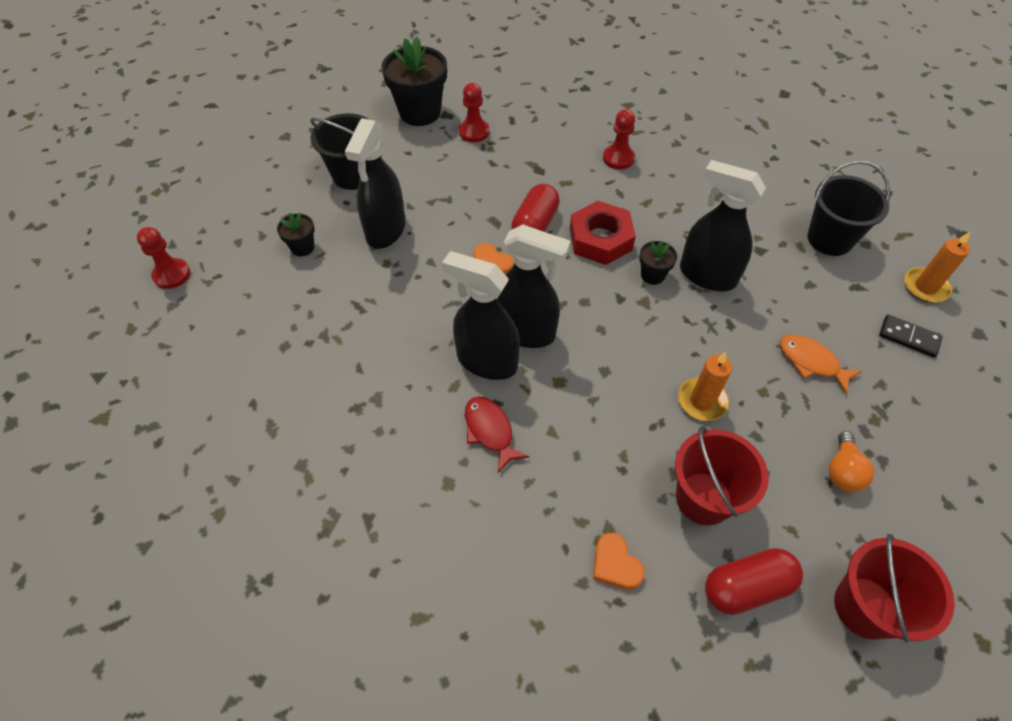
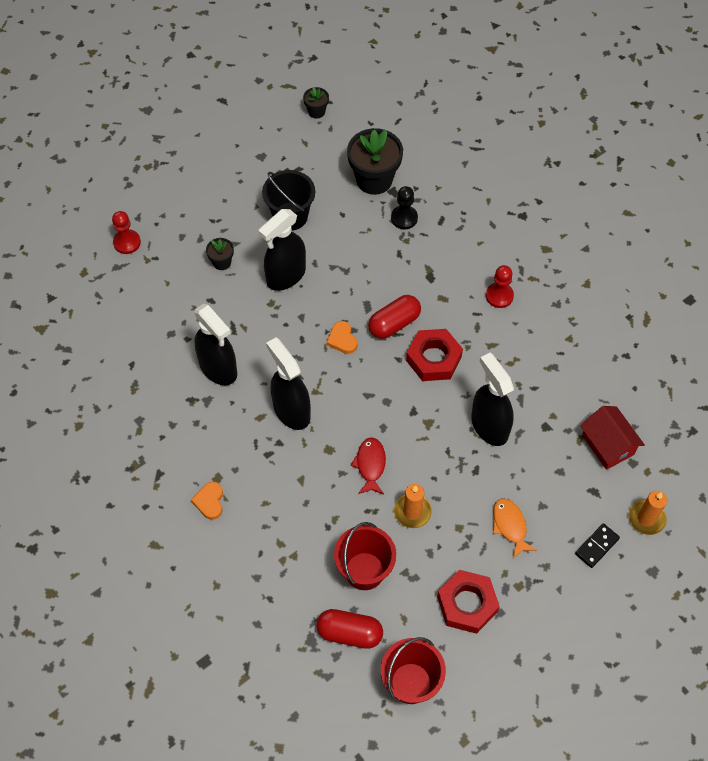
camera: 30 degrees right, 5 degrees up
red pawn [459,83,490,142] -> black pawn [391,186,418,230]
red fish [465,396,529,473] -> red fish moved to [351,437,386,494]
black spray bottle [498,225,570,348] -> black spray bottle moved to [194,304,237,385]
orange heart [593,533,645,590] -> orange heart moved to [191,482,223,520]
black flower pot [639,241,677,285] -> black flower pot moved to [303,87,329,119]
black bucket [807,161,890,256] -> red house [580,406,645,470]
orange light bulb [829,431,874,492] -> red nut [437,570,500,634]
black domino [879,315,943,358] -> black domino turned 75 degrees clockwise [575,523,620,568]

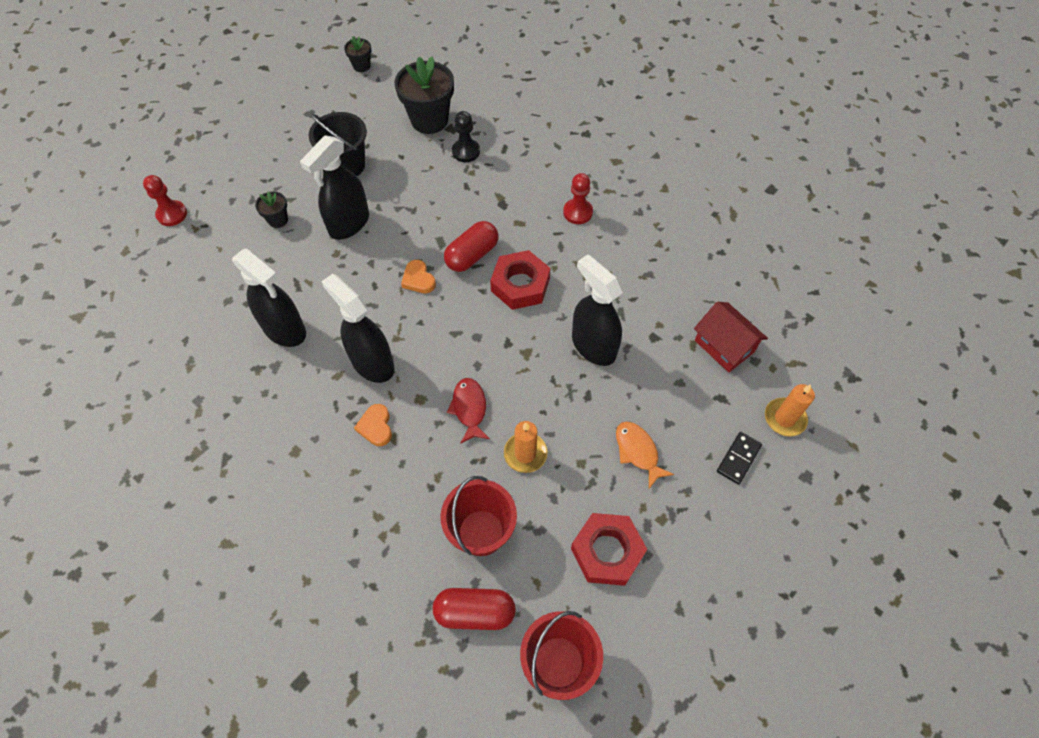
camera: 10 degrees left, 0 degrees up
orange heart [191,482,223,520] -> orange heart moved to [354,404,392,446]

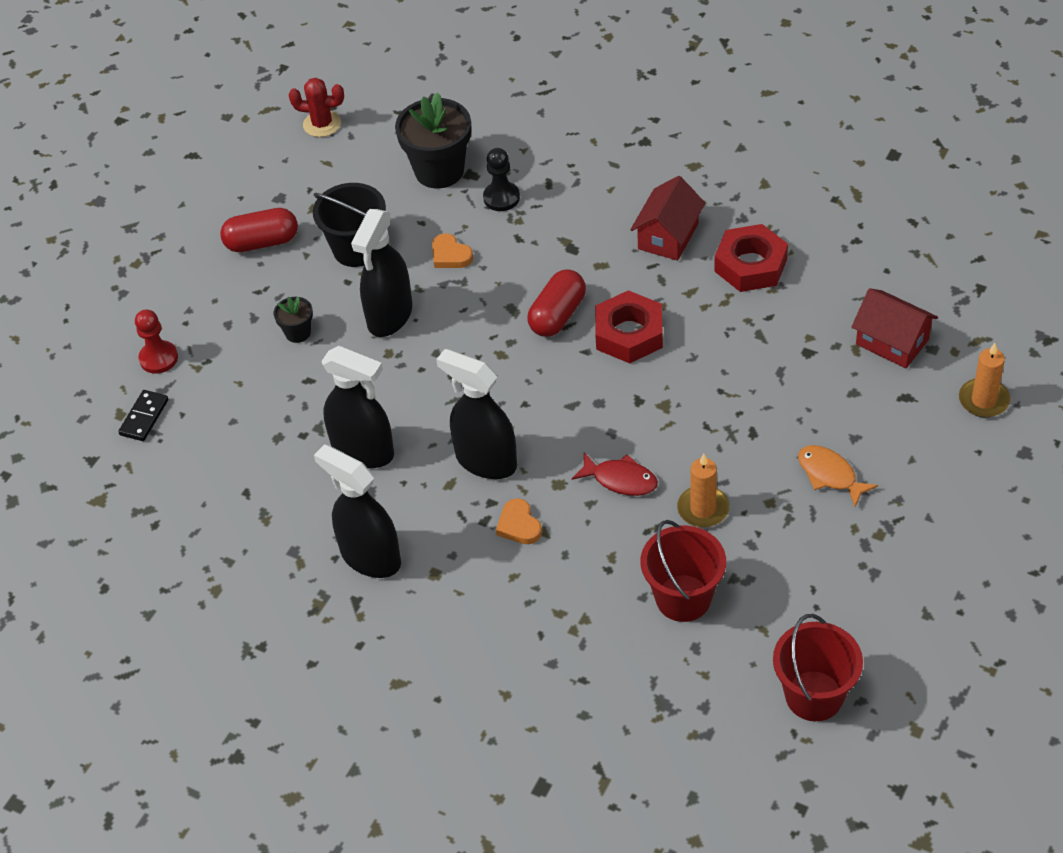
camera: 10 degrees left, 10 degrees down
black flower pot [344,36,371,72] -> red cactus [289,78,344,137]
orange heart [401,260,436,293] -> orange heart moved to [432,233,473,268]
red capsule [433,588,516,630] -> red capsule moved to [220,208,298,252]
red fish [447,378,490,444] -> red fish turned 135 degrees clockwise [572,453,658,496]
red pawn [563,173,593,224] -> red house [630,176,705,261]
red nut [571,513,647,586] -> red nut moved to [714,224,788,292]
black spray bottle [572,254,623,366] -> black spray bottle moved to [314,444,401,578]
black domino [717,432,762,485] -> black domino moved to [118,390,168,441]

